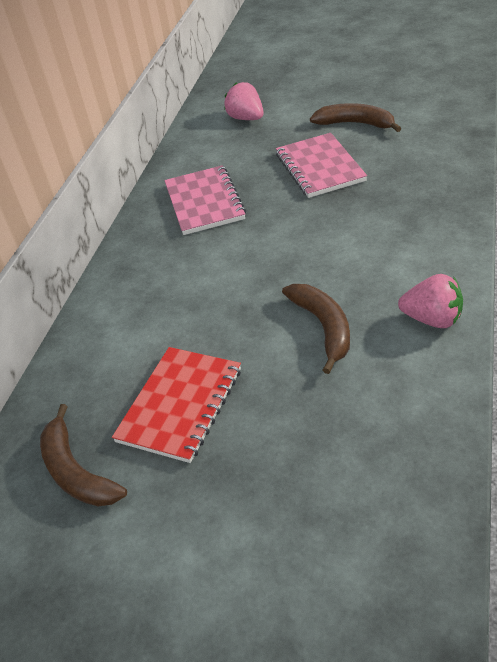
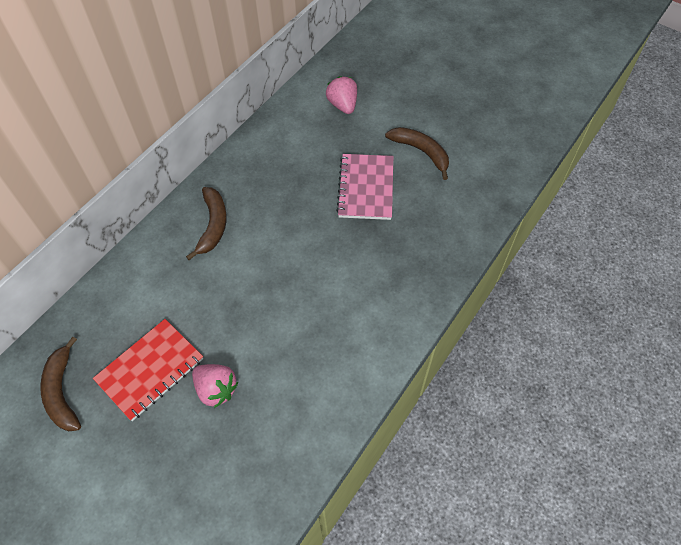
camera: 15 degrees right, 15 degrees up
pink notebook [164,165,246,235] -> none
brown banana [282,284,350,374] -> brown banana moved to [186,187,227,260]
pink strawberry [398,274,463,328] -> pink strawberry moved to [192,364,238,408]

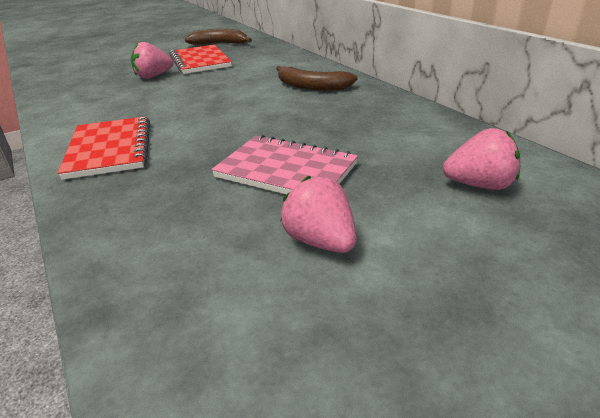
camera: 115 degrees right, 25 degrees down
brown banana [385,127,449,180] -> pink strawberry [280,176,357,253]
none -> red notebook [58,116,150,180]

